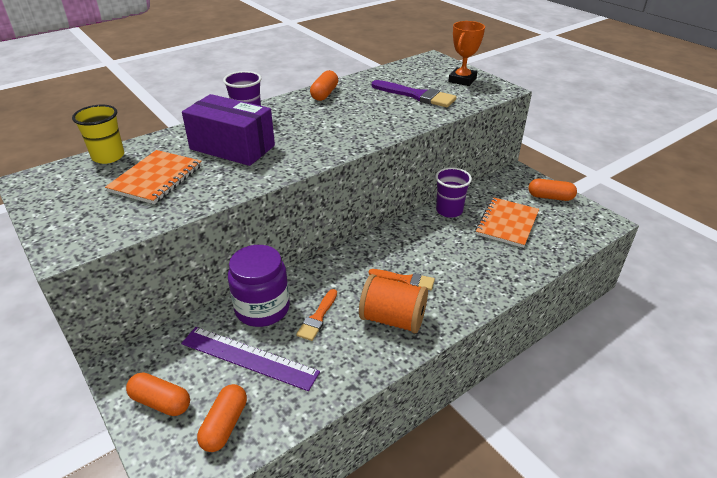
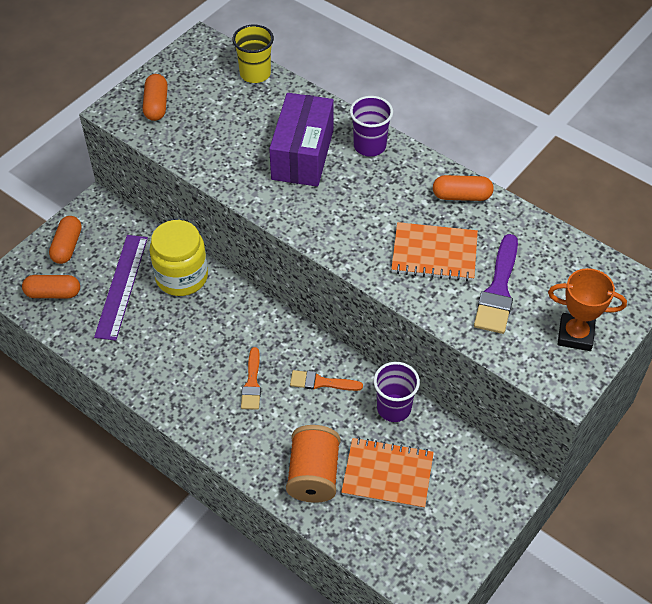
camera: 75 degrees right, 15 degrees up
orange notebook [105,150,202,204] -> orange notebook moved to [391,222,478,281]
purple jar [228,245,290,327] -> yellow jar [149,220,208,296]
orange brush [296,289,337,341] -> orange brush moved to [290,370,363,391]
orange spool [359,274,428,333] -> orange spool moved to [286,425,341,503]
orange capsule [528,179,577,201] -> orange capsule moved to [143,74,168,121]

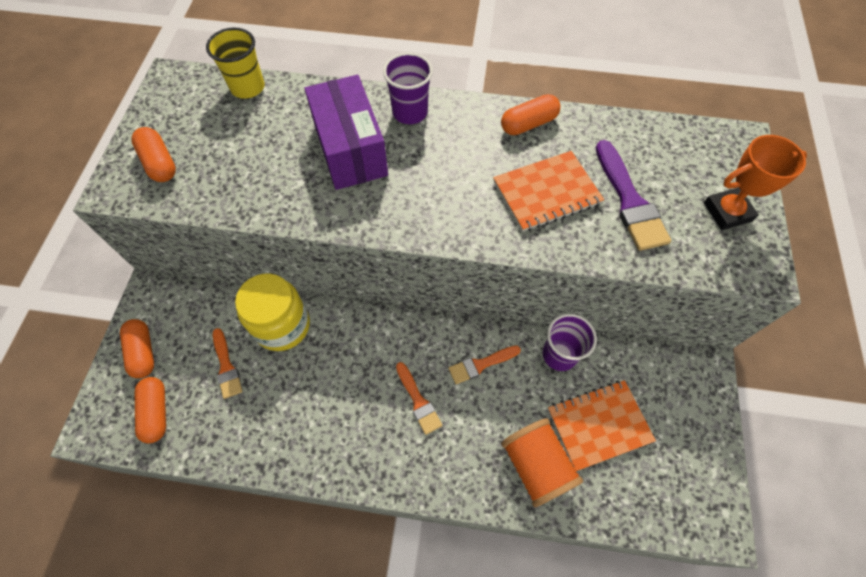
camera: 30 degrees left, 10 degrees up
orange capsule [22,275,80,298] -> orange capsule turned 75 degrees counterclockwise [135,377,166,443]
purple ruler [94,235,148,341] -> orange brush [213,328,242,399]

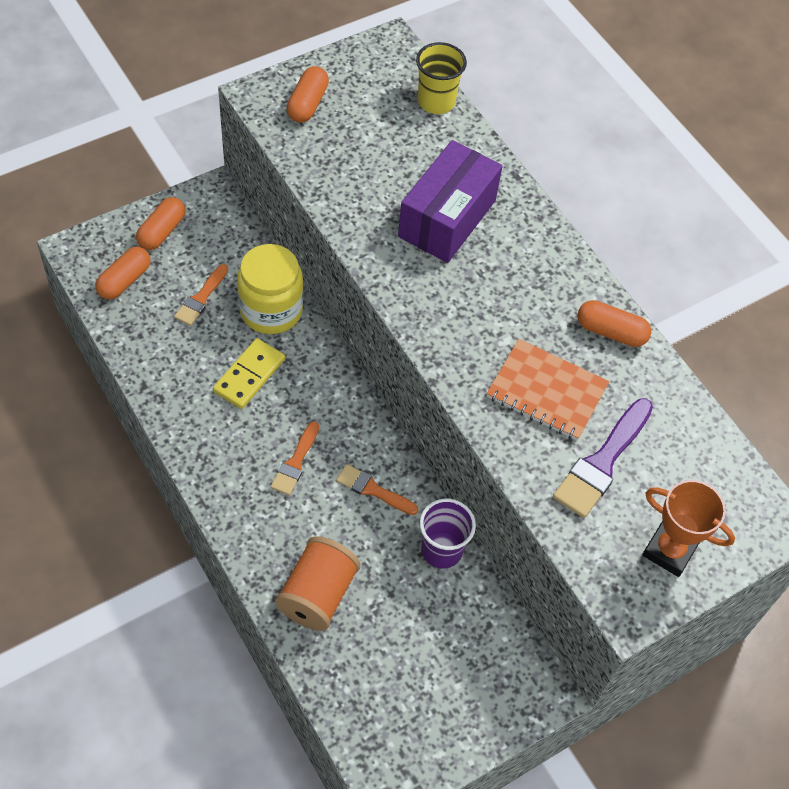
camera: 45 degrees right, 5 degrees down
purple cup [383,53,433,124] -> none
orange notebook [548,380,656,471] -> none
none -> yellow domino [213,338,285,409]

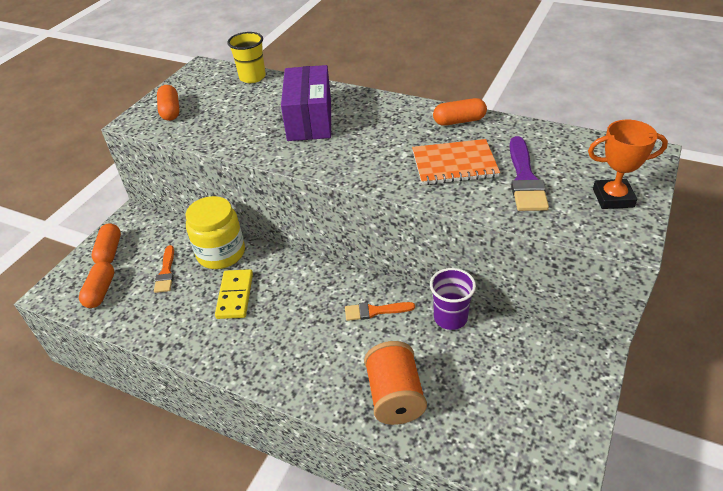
camera: 25 degrees left, 15 degrees down
orange brush [271,421,319,495] -> none

